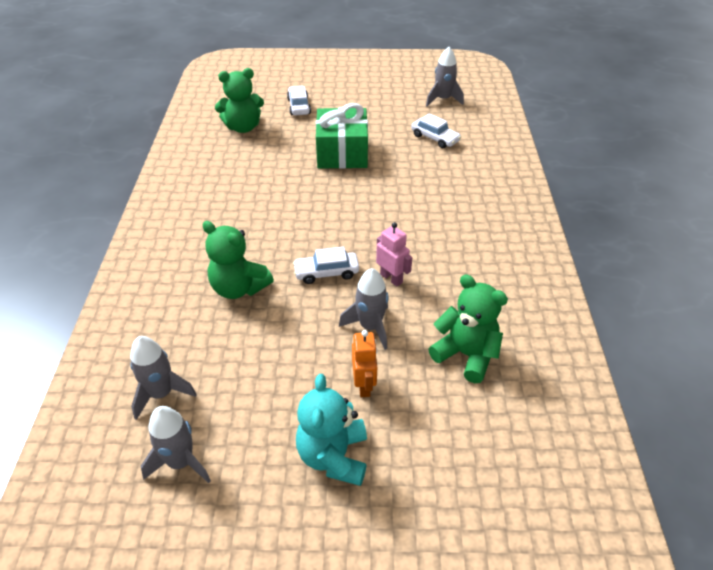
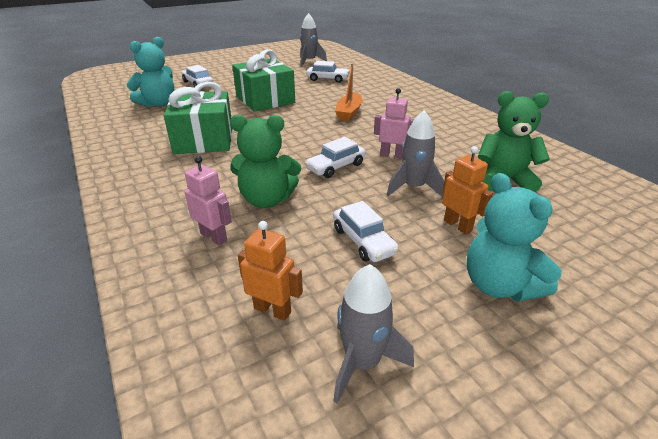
camera: 30 degrees left, 10 degrees down
grey rocket [130,336,197,420] -> orange robot [238,221,303,321]
green teddy bear [215,68,264,133] -> turquoise teddy bear [127,37,174,107]
none -> green gift [164,82,232,154]
none -> pink robot [185,156,232,245]
none -> white car [333,201,399,262]
none -> orange boat [335,63,363,121]

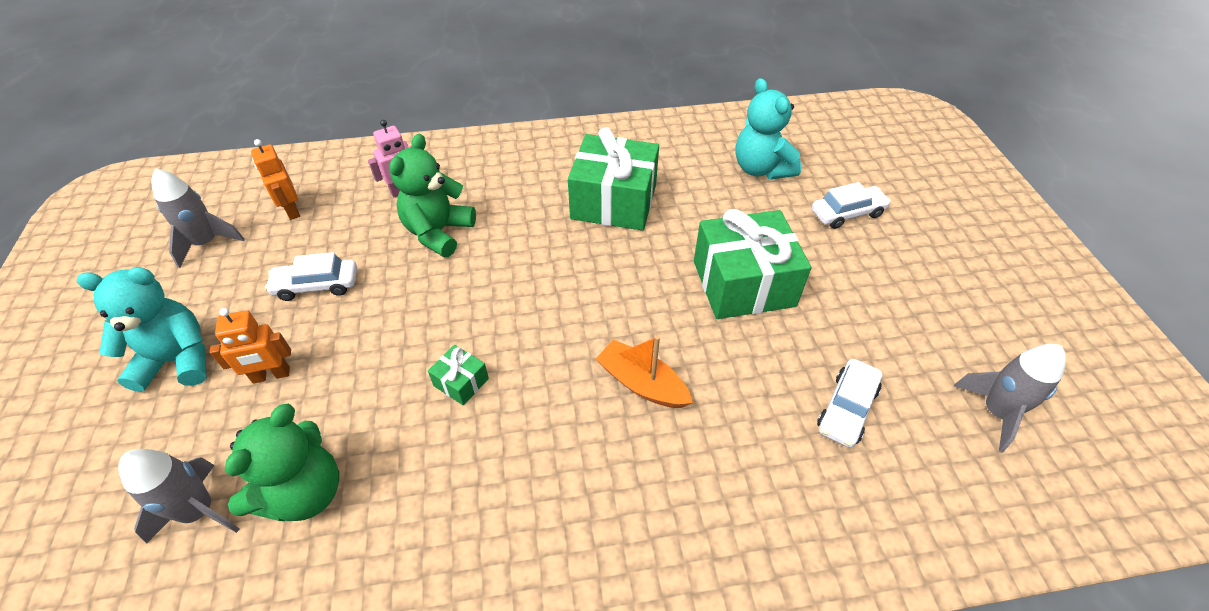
camera: 110 degrees right, 15 degrees up
orange robot [238,221,303,321] -> orange robot turned 105 degrees clockwise [251,139,300,220]
white car [305,137,366,178] -> none
pink robot [374,88,414,158] -> green gift [428,345,489,406]
grey rocket [387,110,444,197] -> grey rocket moved to [118,449,239,543]

